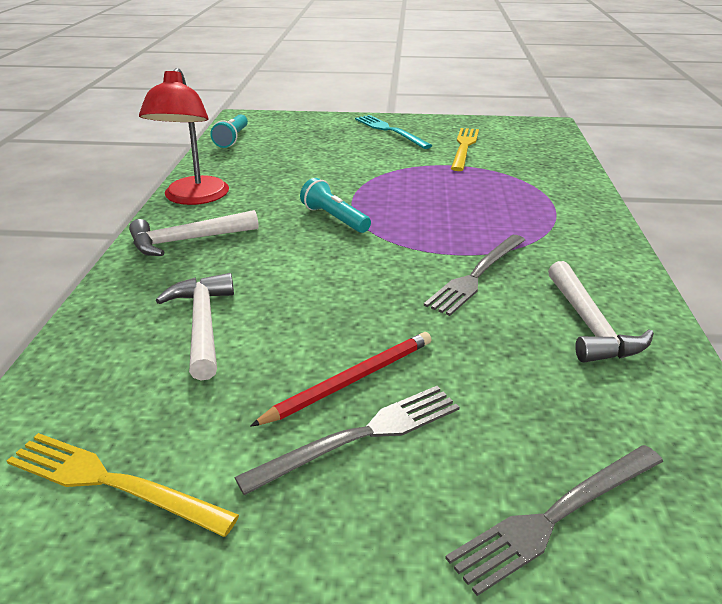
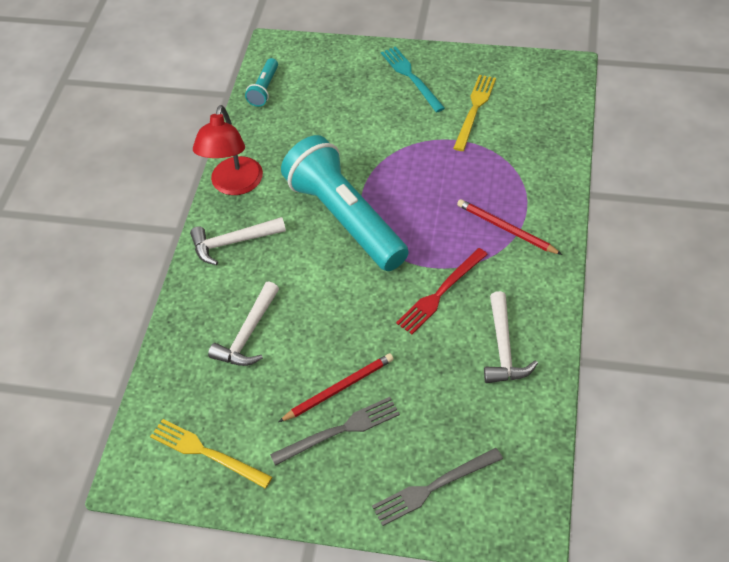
camera: 10 degrees right, 20 degrees up
white hammer [156,273,234,381] -> white hammer turned 150 degrees counterclockwise [208,281,279,366]
turquoise flashlight [300,178,371,233] -> turquoise flashlight [281,135,409,271], size x2.38
grey fork [424,235,525,316] -> red fork [396,248,488,334]
none -> red pencil [457,199,562,255]

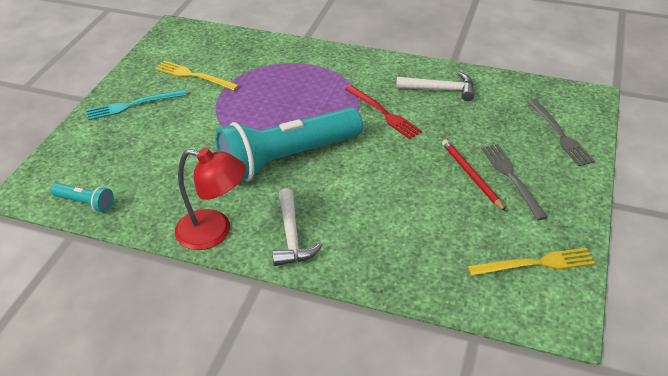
camera: 85 degrees left, 10 degrees down
yellow fork [150,419,272,489] -> yellow fork turned 135 degrees counterclockwise [468,248,595,276]
white hammer [208,281,279,366] -> none
red pencil [457,199,562,255] -> none

